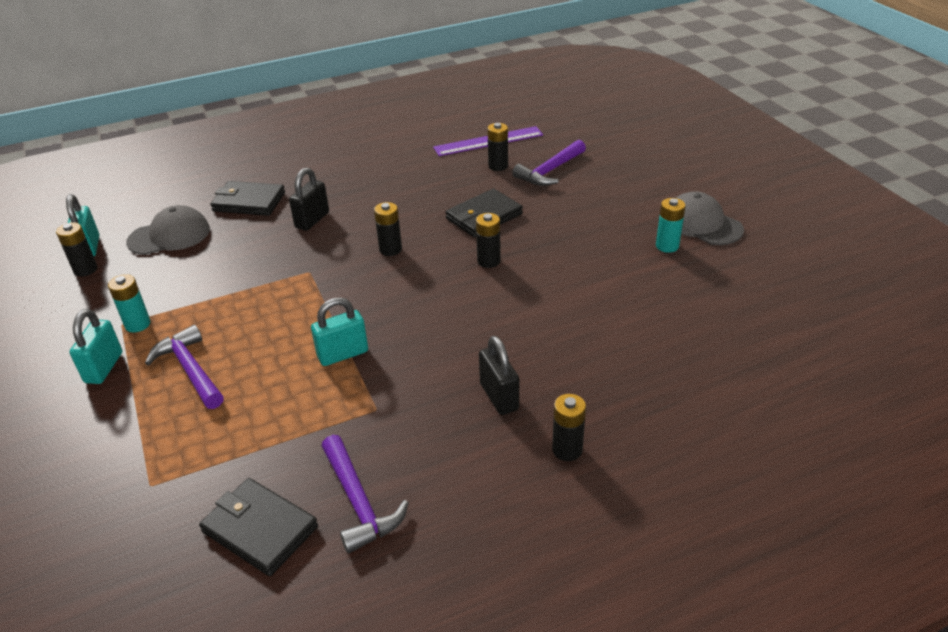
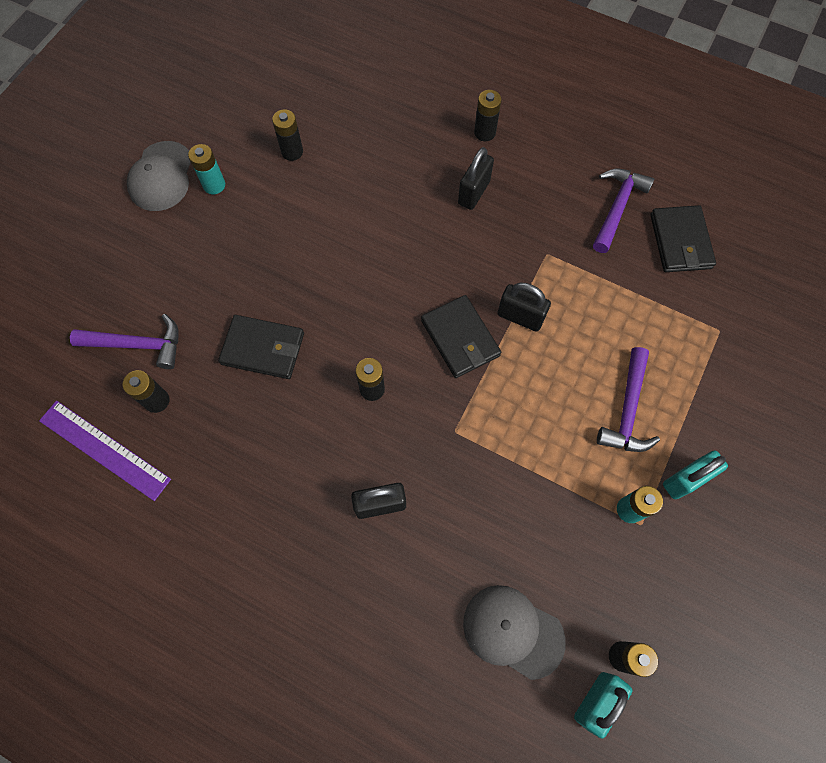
camera: 130 degrees left, 30 degrees up
black wallet [210,181,285,216] -> black wallet moved to [421,295,501,378]
turquoise padlock [311,297,368,366] -> black padlock [498,282,551,332]
black battery [476,213,501,268] -> black battery moved to [272,109,303,161]

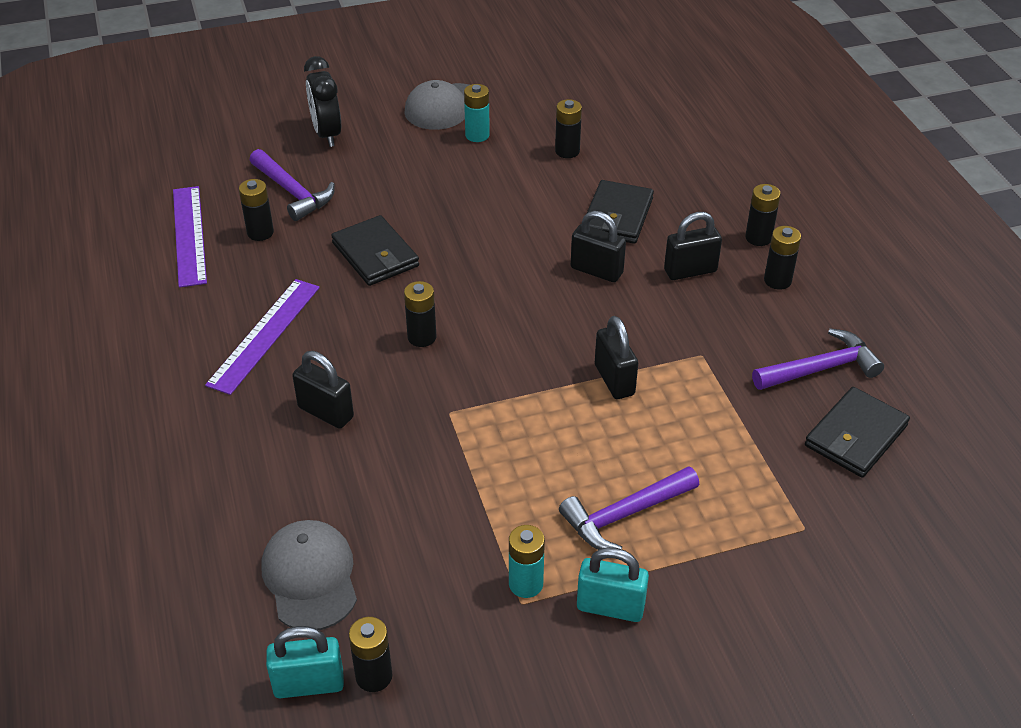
camera: 45 degrees right, 25 degrees down
black wallet [421,295,501,378] -> black wallet moved to [586,180,654,244]
none -> purple ruler [205,279,320,395]
none -> black clock [304,56,341,147]
none -> black padlock [571,211,626,282]
none -> black battery [764,226,801,290]

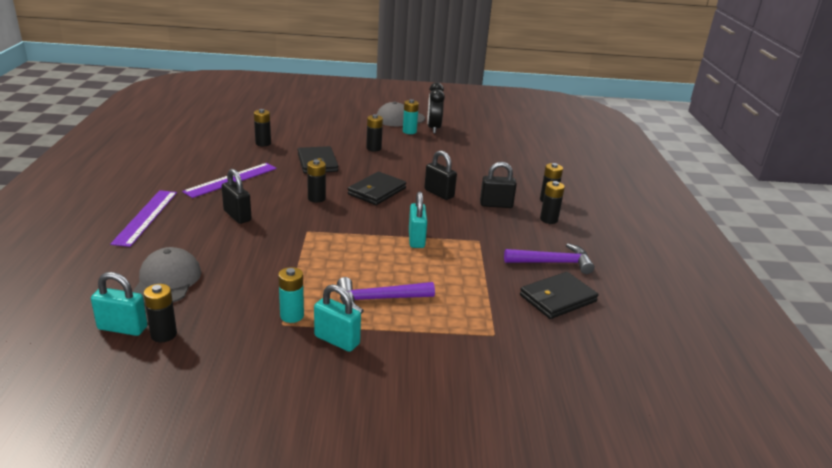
camera: 15 degrees right, 15 degrees down
purple ruler [173,186,207,288] -> purple ruler moved to [110,190,177,247]
purple hammer [250,149,335,221] -> none
black clock [304,56,341,147] -> black clock moved to [427,82,445,134]
black battery [555,99,582,158] -> black battery moved to [366,114,383,152]
black wallet [586,180,654,244] -> black wallet moved to [347,172,406,205]
black padlock [595,316,638,399] -> turquoise padlock [409,191,427,248]

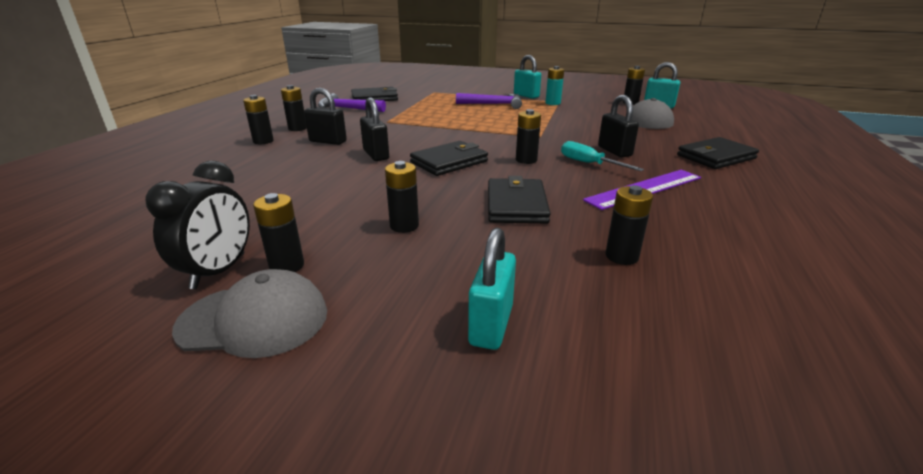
camera: 160 degrees left, 0 degrees up
purple ruler [110,190,177,247] -> black wallet [677,137,759,169]
turquoise battery [403,99,419,134] -> black battery [253,193,304,272]
turquoise padlock [409,191,427,248] -> turquoise padlock moved to [468,227,516,350]
none -> turquoise screwdriver [561,141,644,171]

